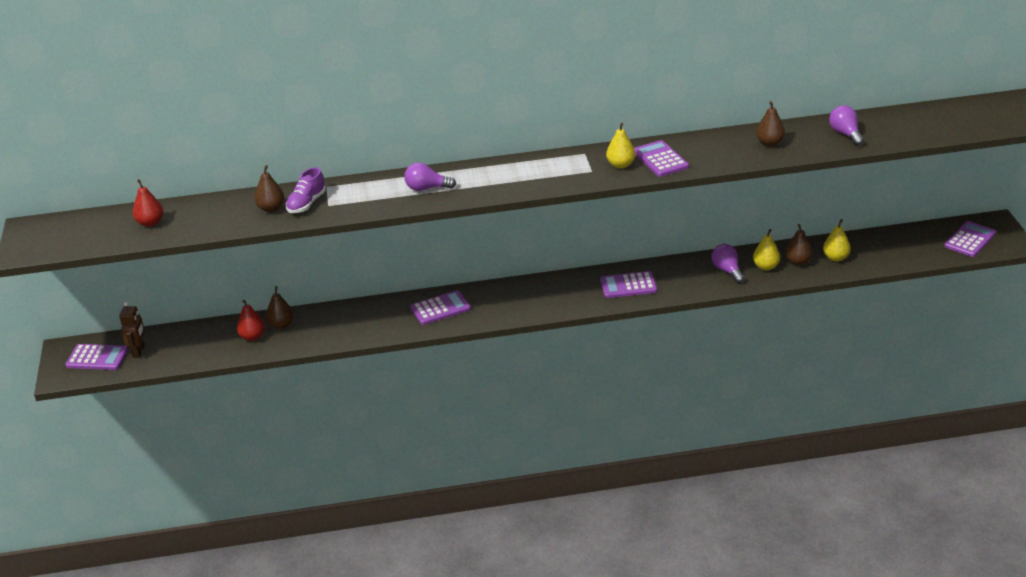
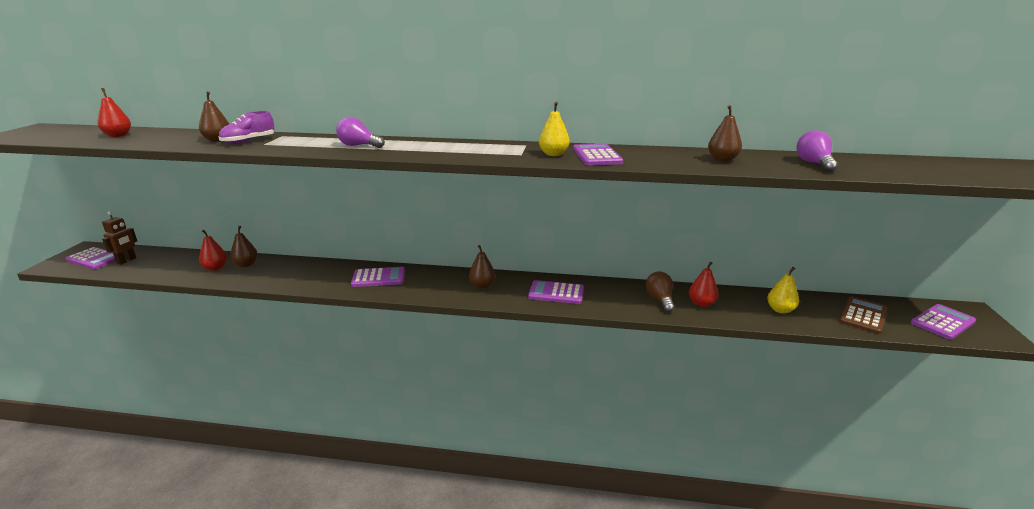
camera: 15 degrees right, 10 degrees down
purple light bulb [711,244,745,283] -> brown light bulb [646,271,675,312]
yellow pear [753,229,780,270] -> red pear [689,262,719,307]
brown pear [785,224,813,266] -> brown pear moved to [469,245,496,289]
none -> brown calculator [839,296,888,334]

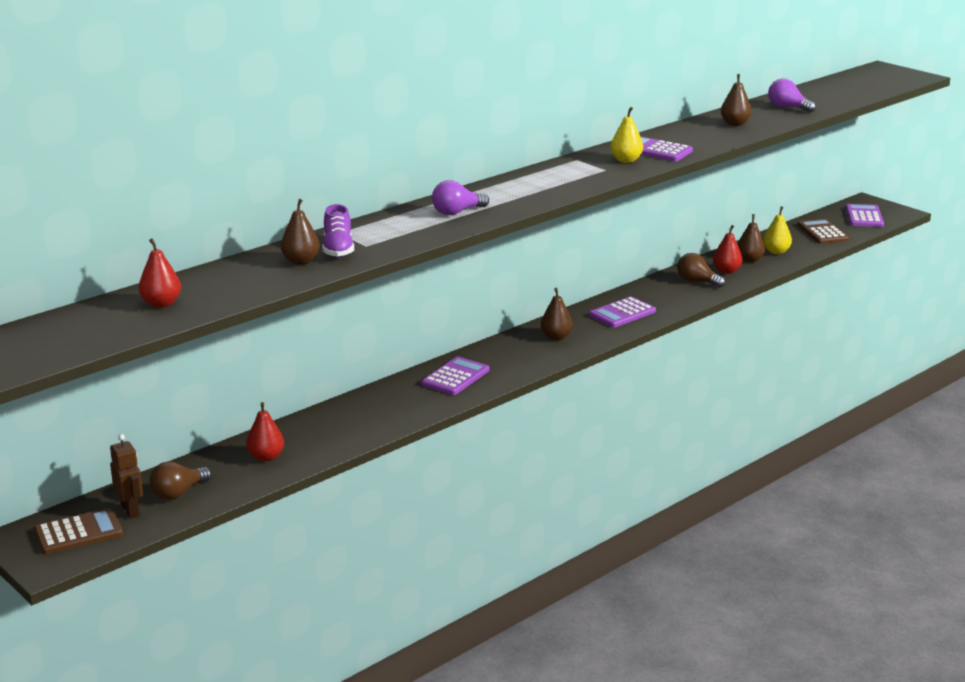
camera: 50 degrees left, 0 degrees up
purple calculator [65,247,116,269] -> brown calculator [34,508,123,555]
brown pear [230,226,258,267] -> brown pear moved to [738,214,765,263]
none -> brown light bulb [149,461,212,500]

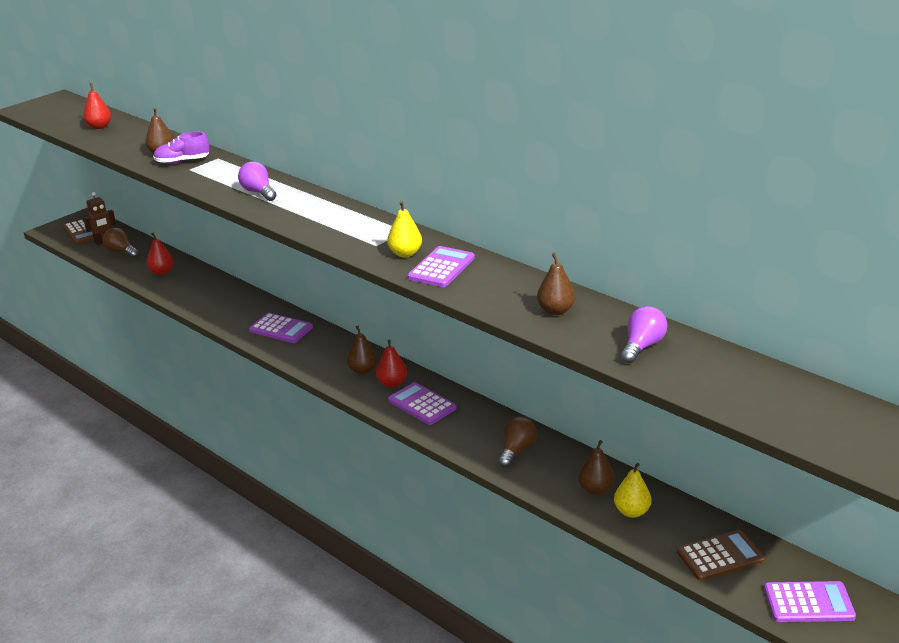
camera: 85 degrees right, 5 degrees up
red pear [713,225,742,274] -> red pear moved to [376,340,407,388]

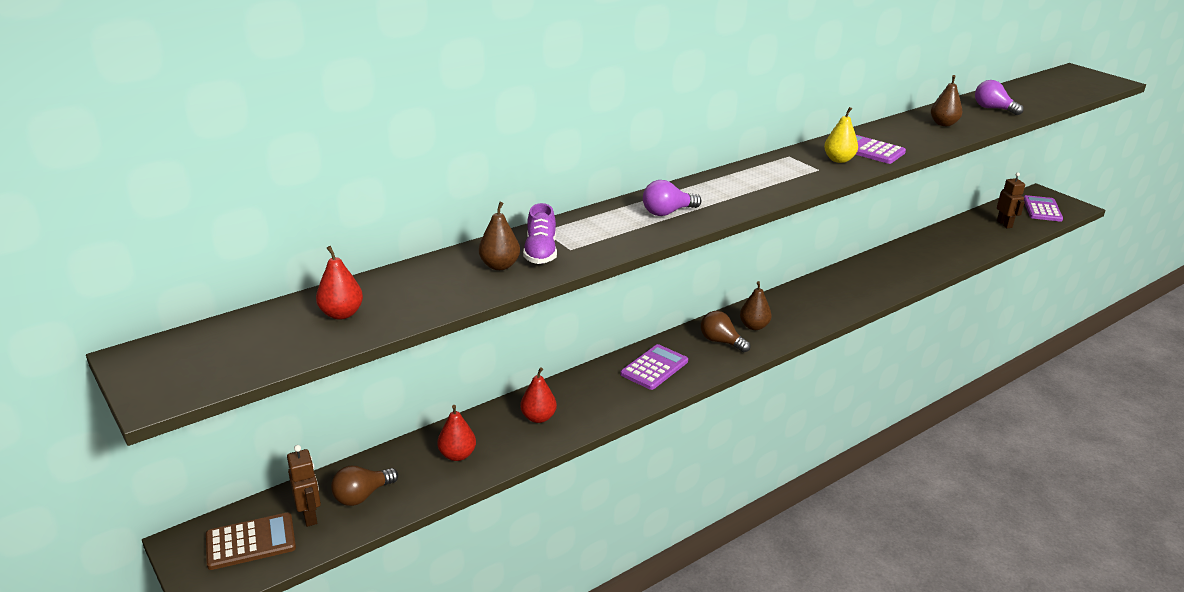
camera: 80 degrees left, 0 degrees up
red pear [376,340,407,388] -> red pear moved to [520,367,557,423]
purple calculator [388,382,457,425] -> none
brown light bulb [498,416,537,467] -> brown light bulb moved to [701,311,751,352]
brown pear [578,440,615,495] -> none
yellow pear [614,463,652,518] -> none
brown calculator [677,530,765,581] -> brown robot [997,172,1025,228]

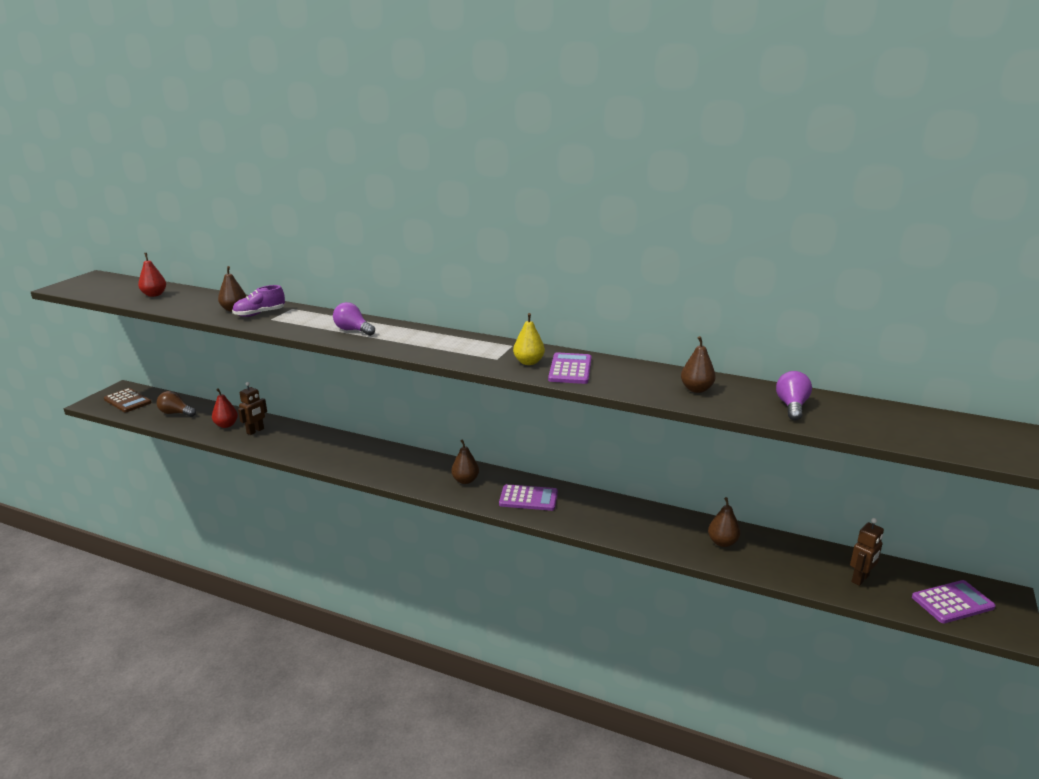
camera: 60 degrees right, 5 degrees down
brown robot [287,445,321,527] -> brown robot moved to [238,382,267,435]
red pear [520,367,557,423] -> none
purple calculator [620,344,688,390] -> purple calculator moved to [499,484,558,511]
brown light bulb [701,311,751,352] -> none
none -> brown pear [708,497,740,547]

